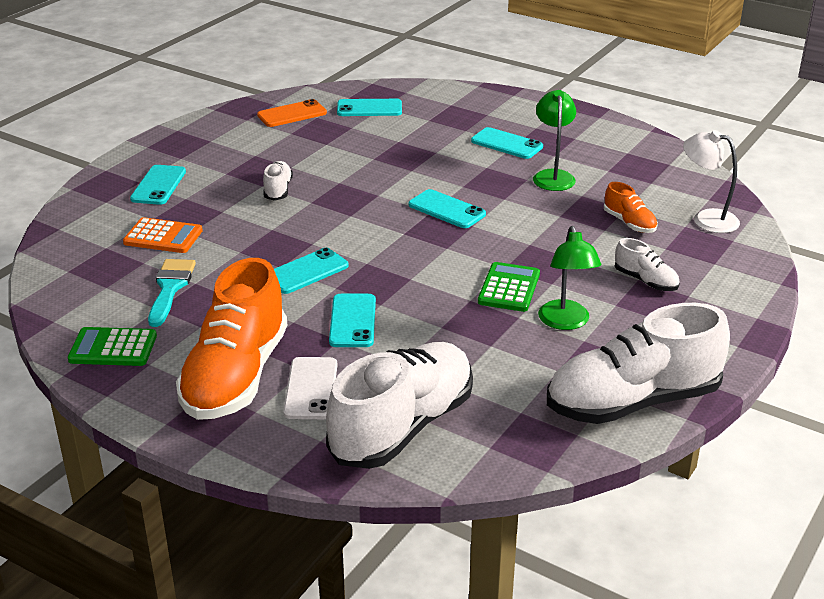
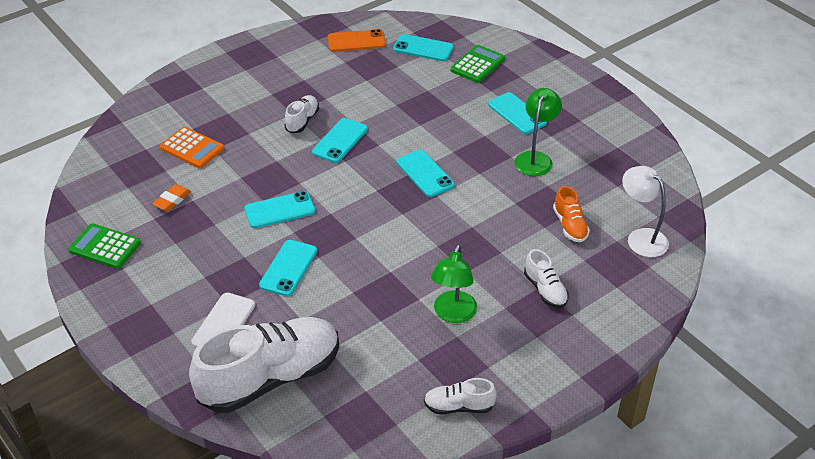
camera: 20 degrees right, 10 degrees up
turquoise phone [130,165,186,205] -> turquoise phone moved to [312,118,368,163]
turquoise brush [148,259,196,327] -> orange eraser [152,184,191,211]
orange shoe [176,258,287,420] -> none
green calculator [478,262,540,312] -> green calculator moved to [451,45,505,83]
white shoe [547,303,730,424] -> white shoe [424,378,497,414], size x0.45

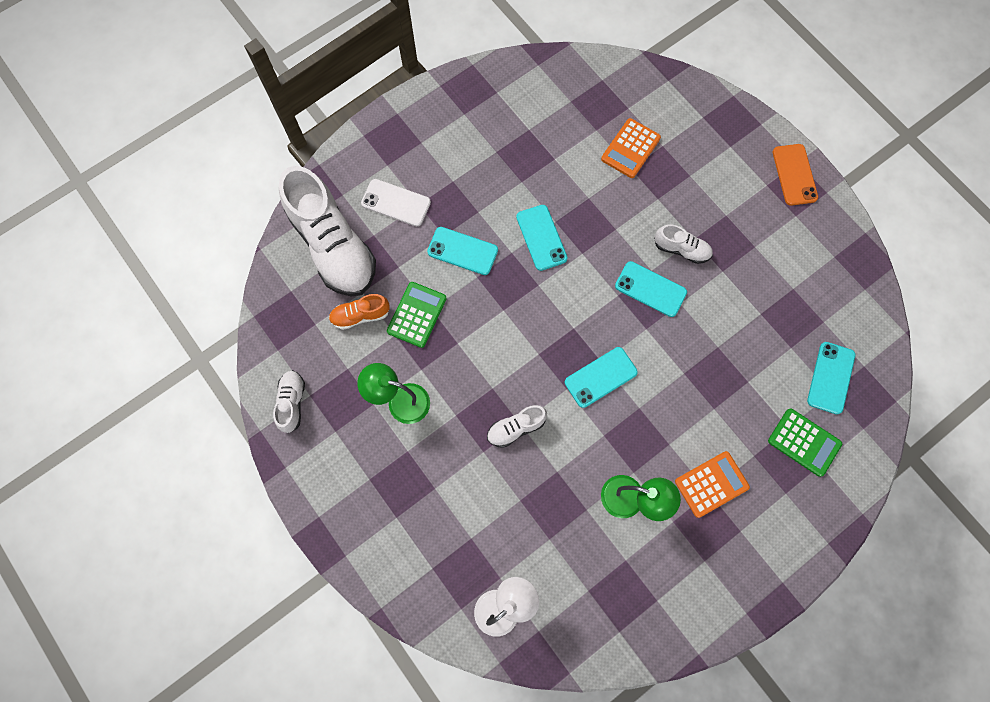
camera: 90 degrees right, 30 degrees up
green calculator [68,223,141,269] -> green calculator moved to [387,282,447,348]
orange eraser [152,184,191,211] -> none
orange phone [328,29,386,52] -> orange phone moved to [773,144,818,206]
turquoise phone [488,92,547,134] -> orange calculator [675,451,750,518]
white shoe [524,249,569,308] -> white shoe moved to [487,405,547,448]
orange shoe [553,186,590,242] -> orange shoe moved to [329,294,390,330]

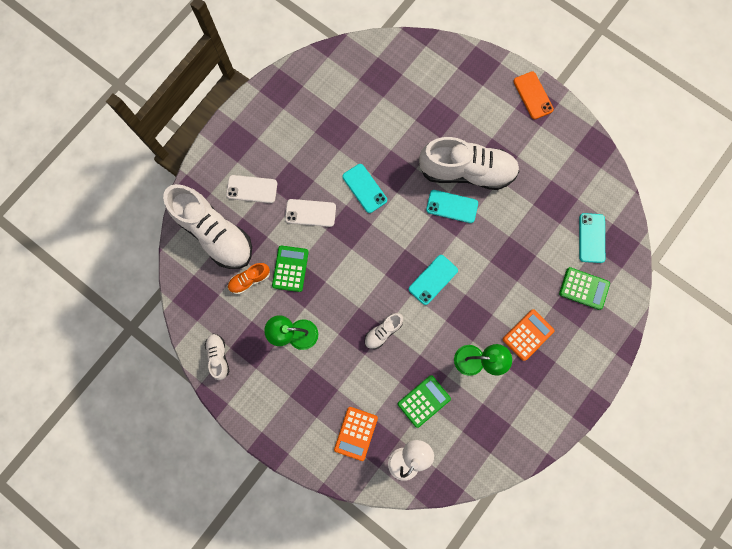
camera: 15 degrees left, 5 degrees up
turquoise phone [427,227,498,275] -> white phone [285,199,336,227]
orange calculator [601,118,661,178] -> orange calculator moved to [334,407,378,461]
white shoe [654,225,713,264] -> white shoe [419,137,520,190], size x2.23
none -> green calculator [398,375,451,428]

